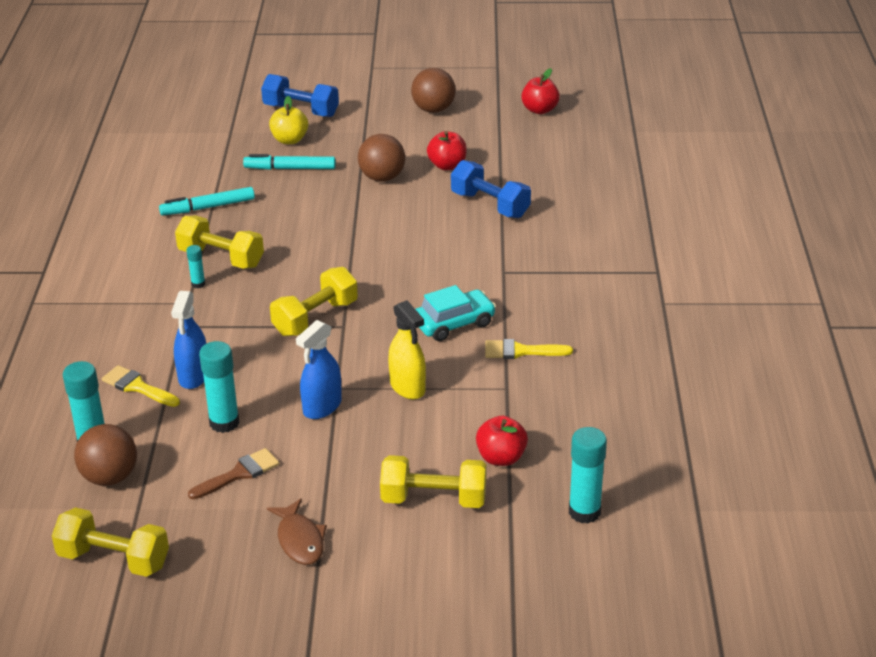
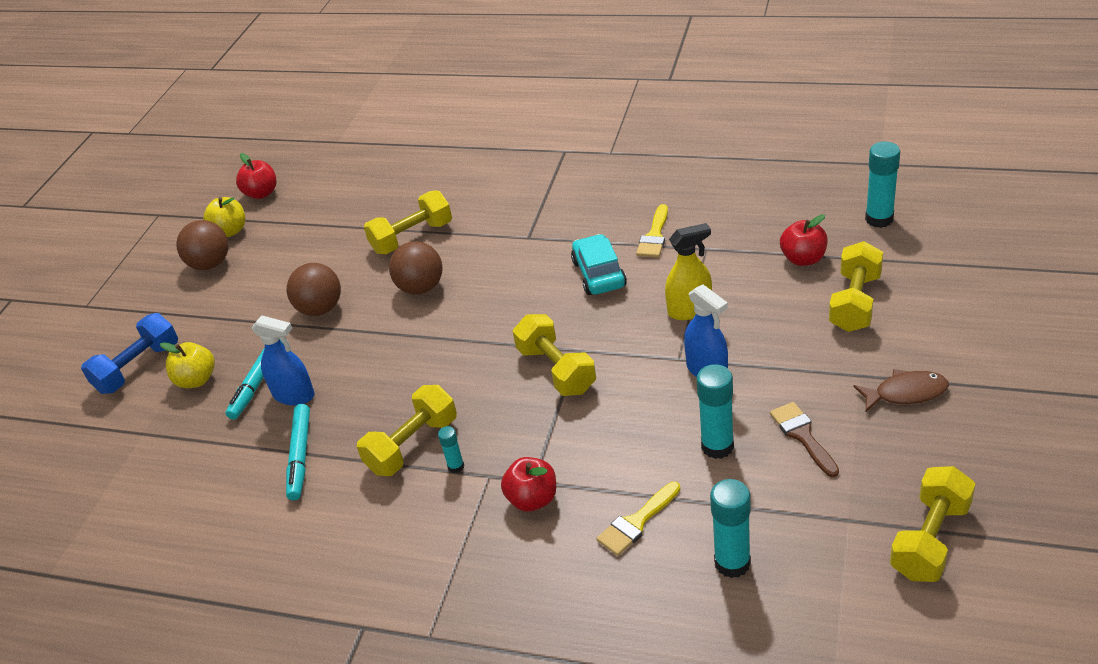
camera: 70 degrees left, 5 degrees up
brown ball [74,424,137,486] -> brown ball moved to [389,241,442,295]
blue spray bottle [171,291,207,389] -> blue spray bottle moved to [251,316,315,406]
red apple [427,131,467,170] -> red apple moved to [501,457,556,512]
blue dumbbell [451,160,531,218] -> yellow dumbbell [364,190,452,254]
none -> yellow apple [203,197,245,237]

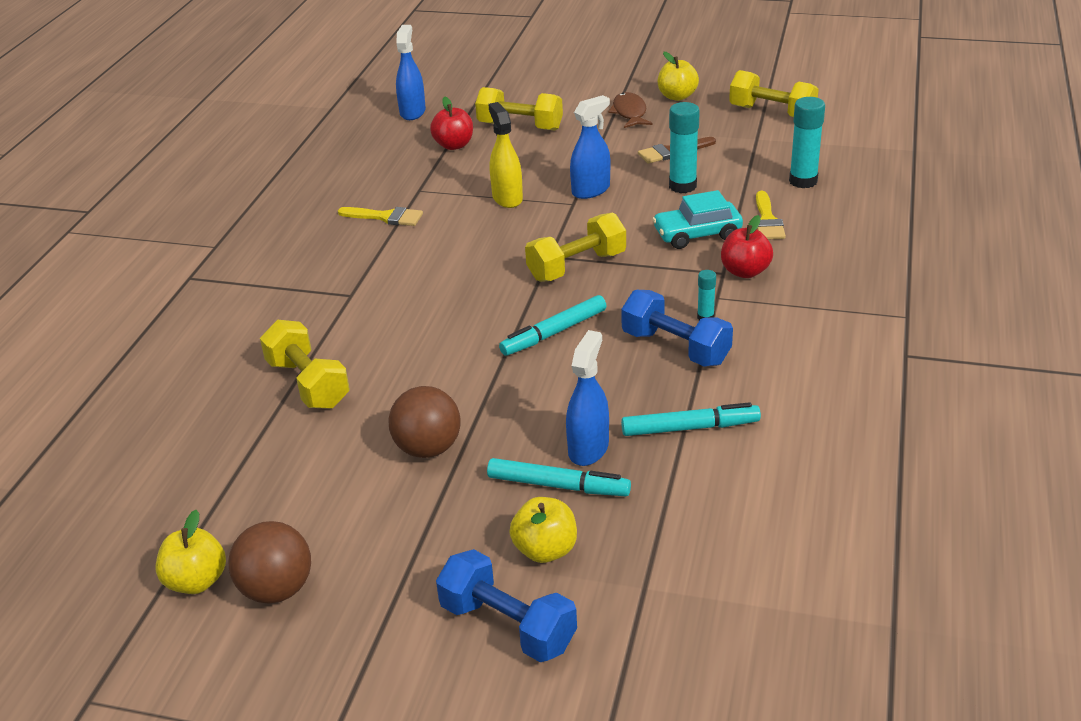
camera: 95 degrees left, 5 degrees down
red apple [236,153,277,199] -> none
yellow dumbbell [357,385,457,476] -> blue dumbbell [621,290,733,367]
brown ball [389,241,442,295] -> none
turquoise car [571,234,627,295] -> turquoise car moved to [652,190,743,249]
yellow brush [596,482,680,556] -> yellow brush turned 45 degrees clockwise [756,191,786,239]
turquoise glue stick [865,142,900,228] -> blue spray bottle [396,25,426,120]
none -> turquoise marker [499,295,606,356]
none -> yellow apple [658,52,699,101]

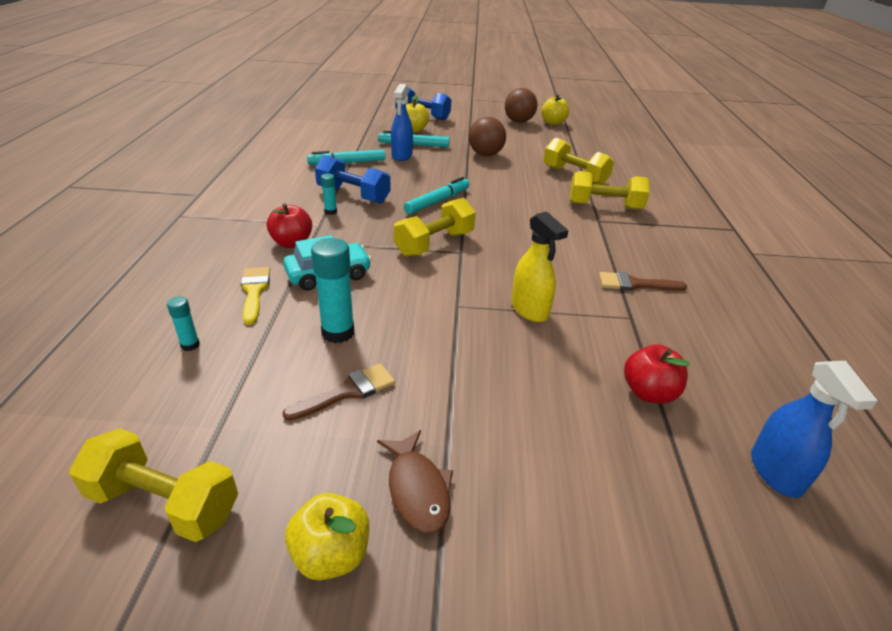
camera: 165 degrees right, 0 degrees up
yellow brush [338,207,423,226] -> brown brush [599,272,687,291]
yellow dumbbell [475,87,563,131] -> yellow dumbbell moved to [570,171,650,210]
blue spray bottle [570,95,610,199] -> none
turquoise glue stick [789,97,825,188] -> turquoise glue stick [167,296,200,351], size x0.52

